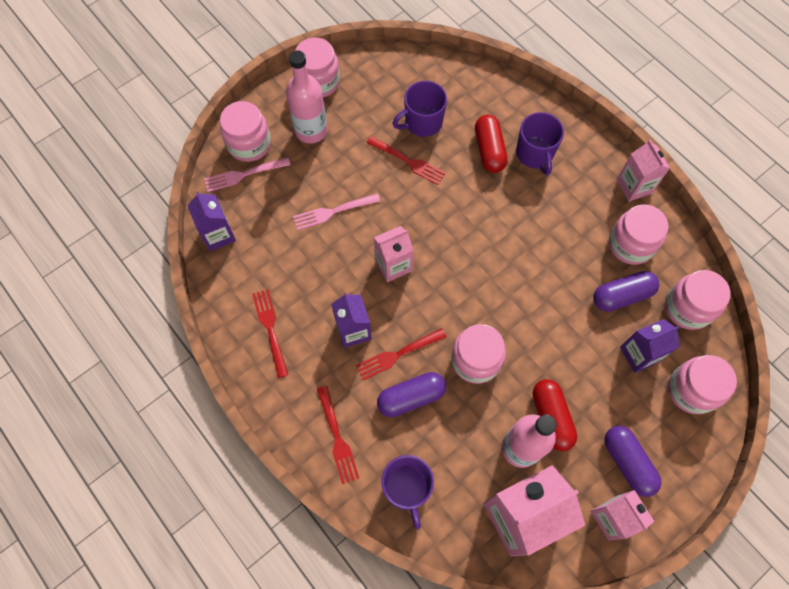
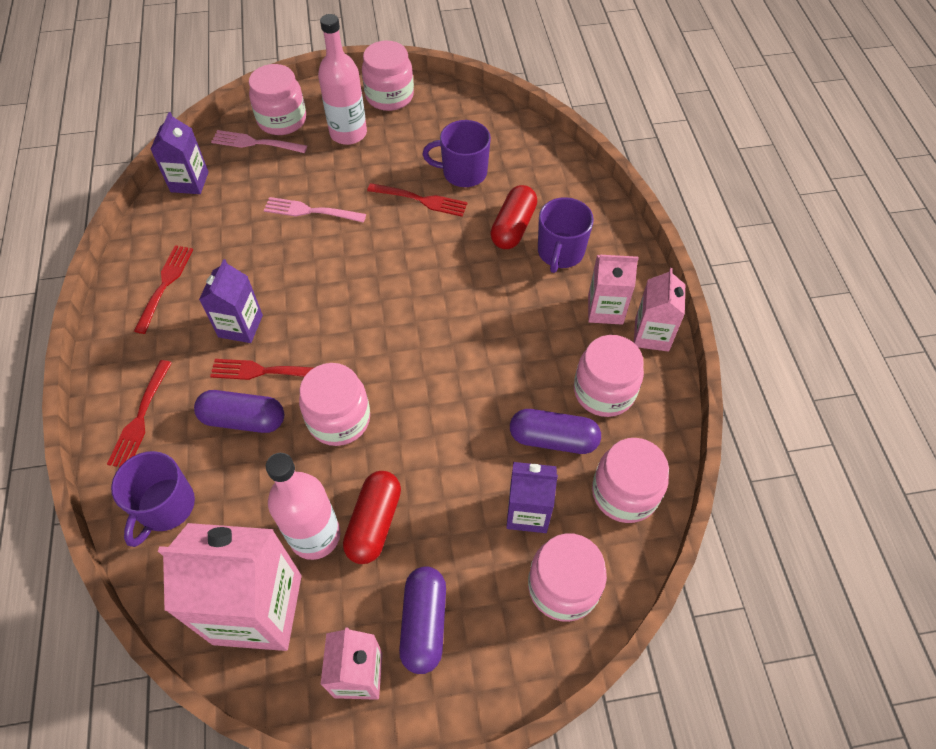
camera: 30 degrees right, 10 degrees down
red fork [367,136,446,185] -> red fork turned 45 degrees counterclockwise [367,183,468,217]
pink carton [374,226,414,282] -> pink carton moved to [588,255,639,325]

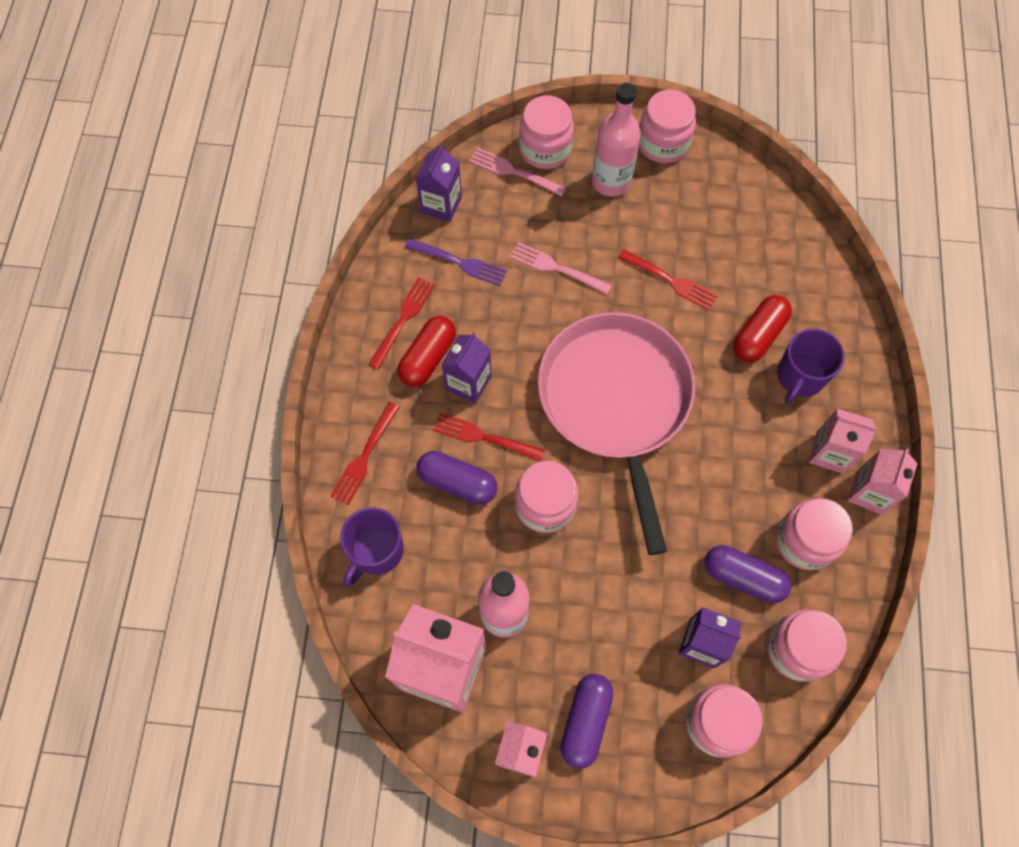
camera: 15 degrees right, 10 degrees up
red capsule [343,471,401,564] -> red capsule moved to [397,316,456,387]
purple mug [422,120,491,187] -> none
none -> purple fork [405,238,507,286]
none -> pink pan [538,312,695,555]

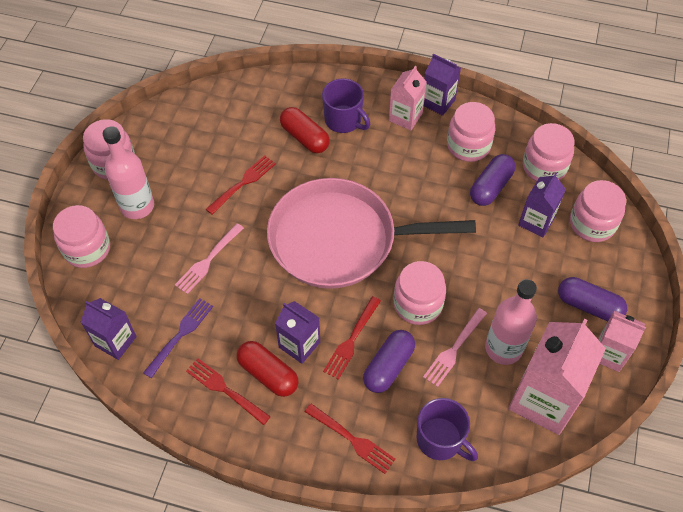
camera: 80 degrees left, 10 degrees down
pink fork [469,148,566,196] -> pink fork moved to [423,308,487,387]
pink carton [847,448,918,515] -> purple carton [424,54,461,116]

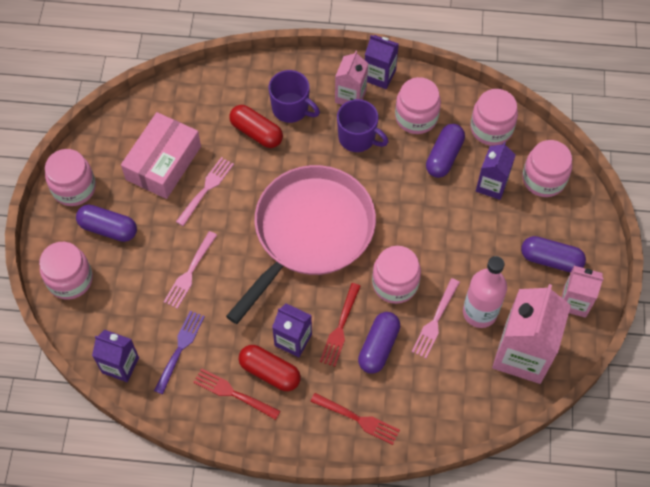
camera: 10 degrees left, 5 degrees up
pink bottle [103,126,154,219] -> purple capsule [76,205,137,242]
red fork [206,155,276,214] -> pink fork [176,157,234,226]
pink pan [267,178,476,289] -> pink pan turned 135 degrees clockwise [226,165,376,324]
purple mug [417,398,478,461] -> purple mug moved to [337,99,388,152]
none -> pink box [121,112,201,199]

